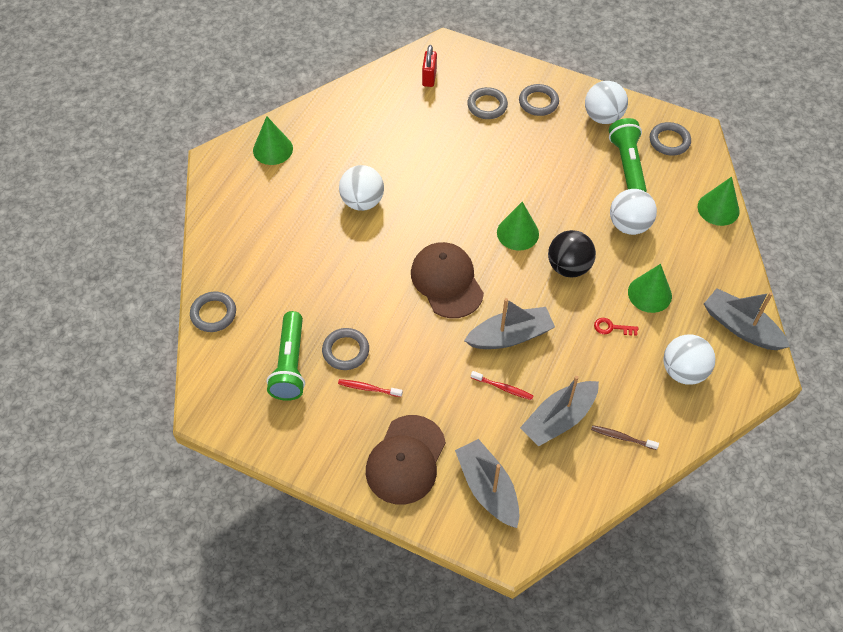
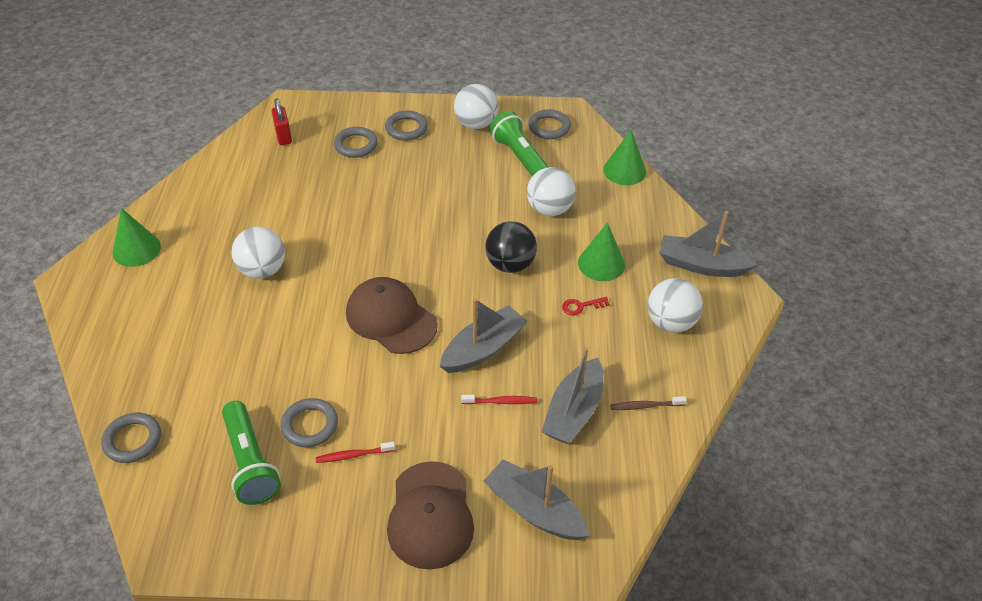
camera: 25 degrees left, 10 degrees down
green cone [497,202,539,251] -> none

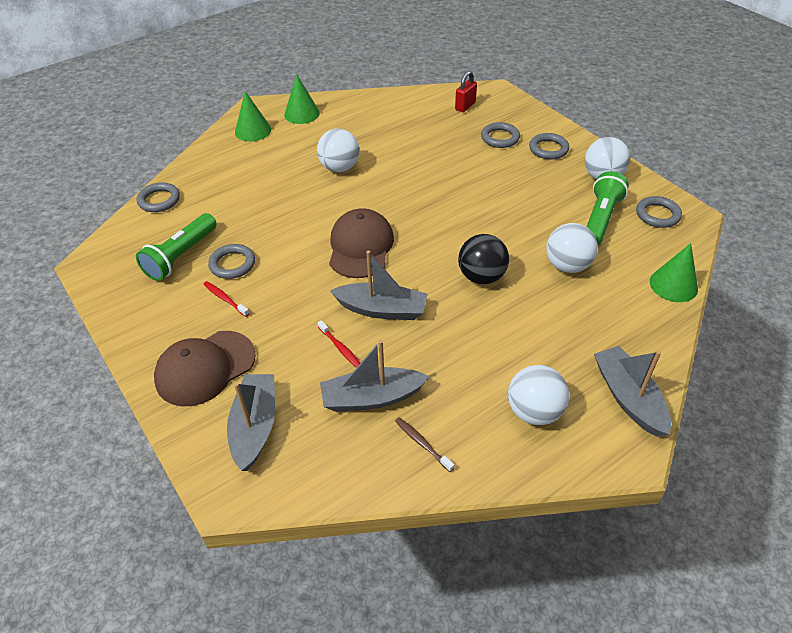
camera: 55 degrees right, 0 degrees up
red key [562,297,610,316] -> none
green cone [578,223,625,281] -> green cone moved to [235,91,271,142]

